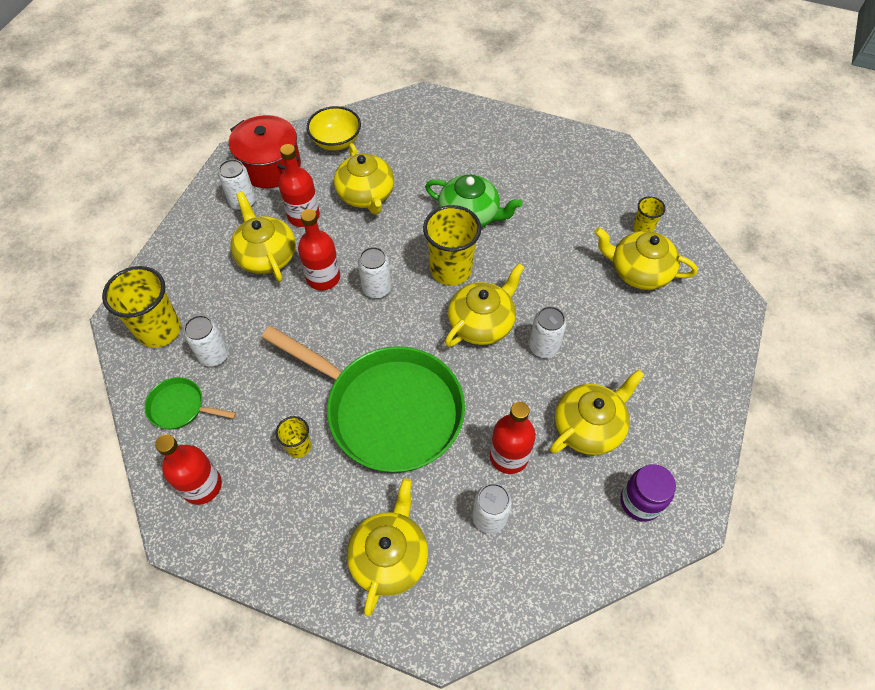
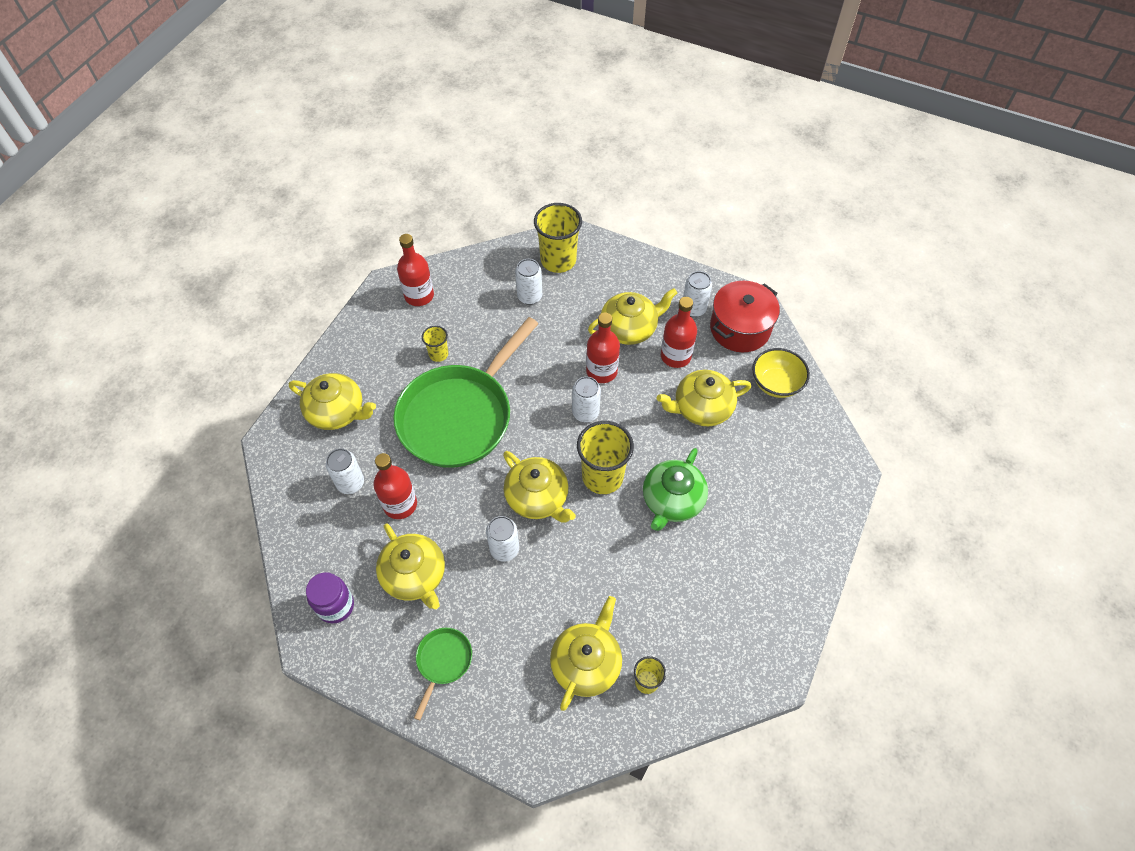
camera: 95 degrees right, 0 degrees up
green pan [145,377,236,430] -> green pan moved to [414,628,472,720]

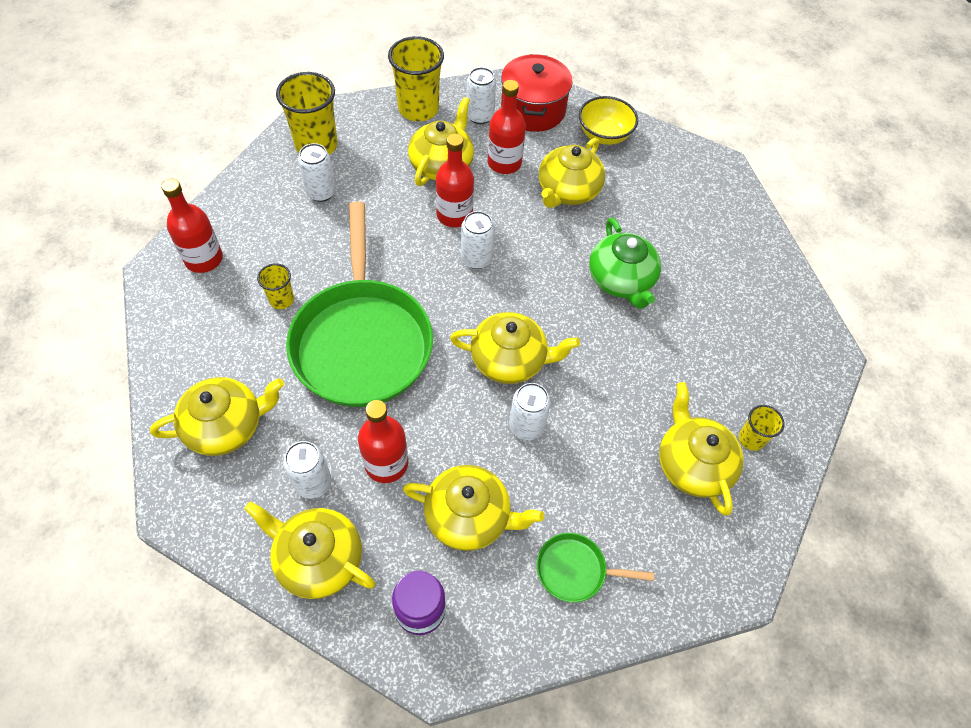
camera: 45 degrees left, 0 degrees up
green pan [414,628,472,720] -> green pan turned 60 degrees counterclockwise [537,533,654,602]
yellow cup [577,421,634,494] -> yellow cup moved to [388,36,444,121]
none -> yellow teapot [244,501,376,599]

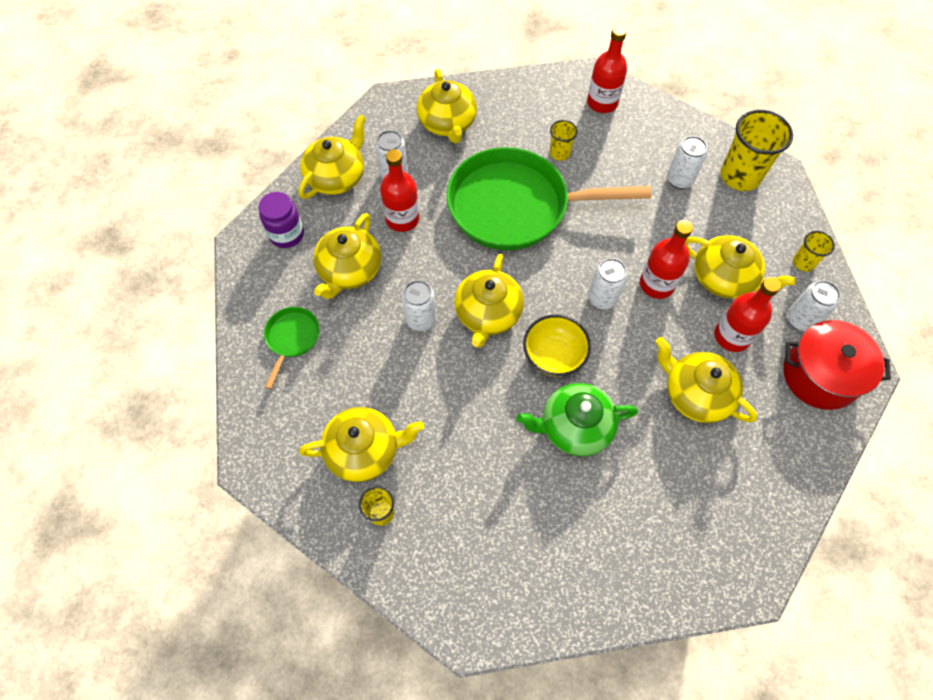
camera: 100 degrees right, 5 degrees up
yellow cup [388,36,444,121] -> yellow cup [793,231,835,272], size x0.51
yellow bowl [579,96,638,145] -> yellow bowl moved to [523,315,591,376]

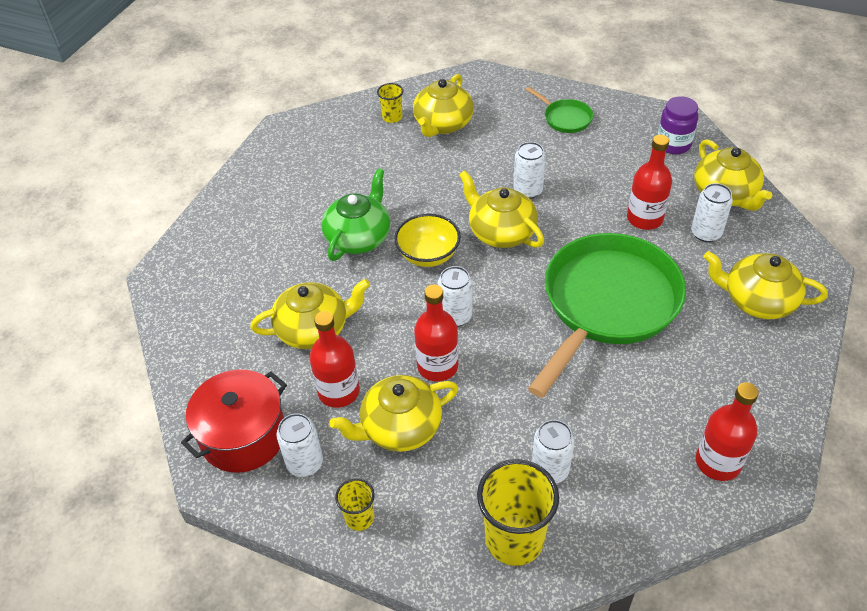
camera: 125 degrees right, 15 degrees down
yellow teapot [313,213,381,299] -> none
yellow cup [550,120,578,161] -> none

